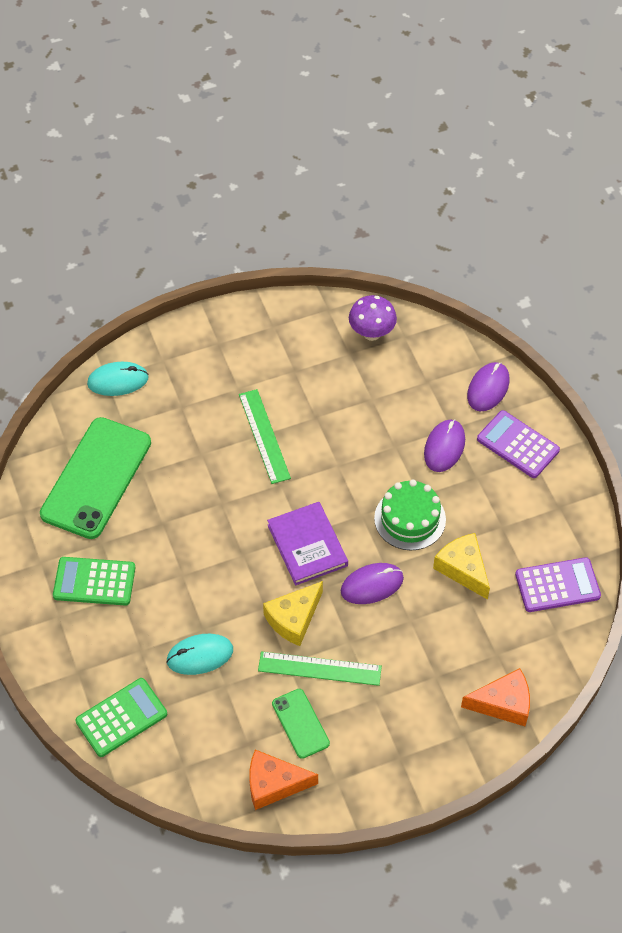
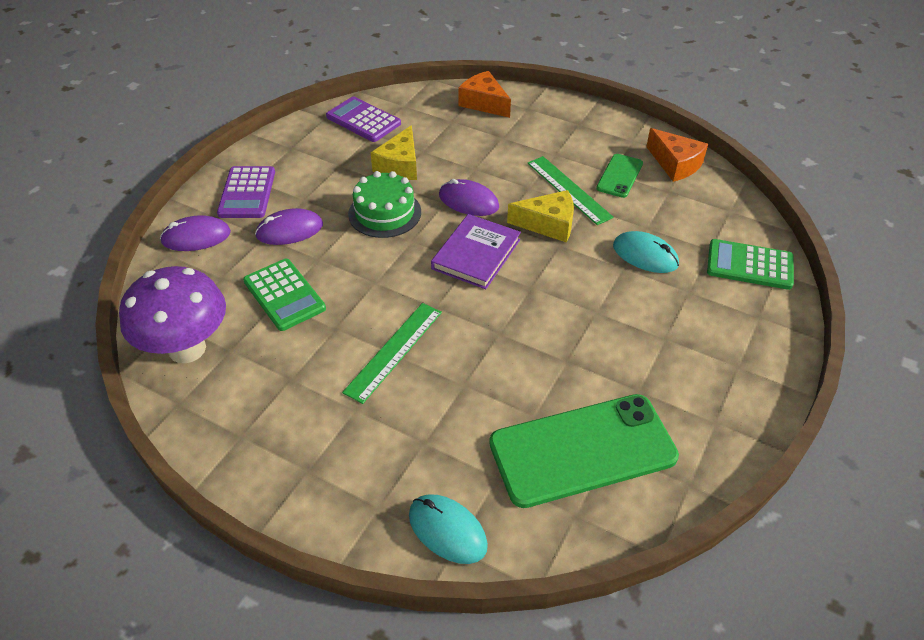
camera: 130 degrees left, 10 degrees down
green calculator [53,557,136,606] -> green calculator moved to [243,259,326,331]
purple mushroom [349,295,397,341] -> purple mushroom [119,266,226,363], size x1.61

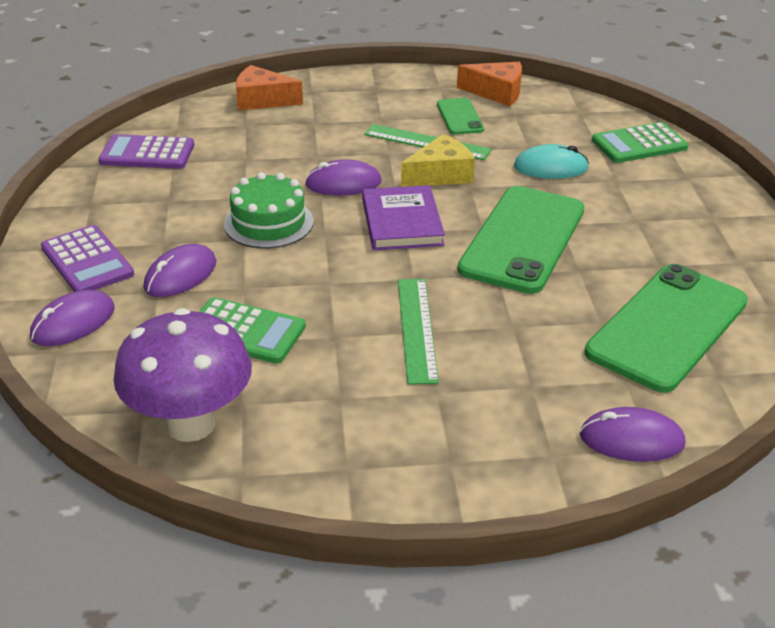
camera: 35 degrees left, 10 degrees down
yellow cheese [371,125,417,180] -> none
turquoise mouse [409,494,488,564] -> purple mouse [580,407,686,462]
none -> green phone [457,186,585,294]

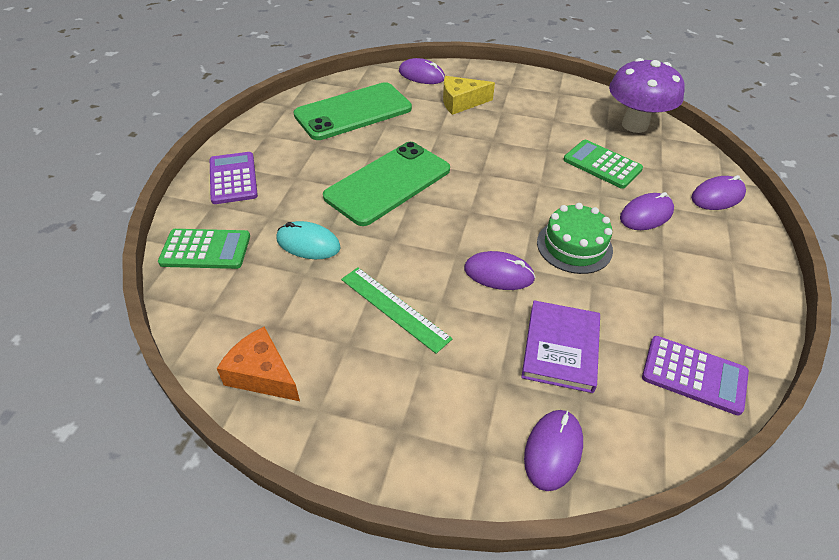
camera: 160 degrees left, 10 degrees up
purple calculator [41,225,134,292] -> purple calculator moved to [210,152,258,204]
orange cheese [236,65,303,111] -> purple mouse [524,410,583,491]
purple book [362,185,445,250] -> purple book moved to [521,300,600,393]
green ruler [398,279,439,385] -> none
yellow cheese [401,134,475,187] -> yellow cheese moved to [443,76,495,115]
green phone [437,98,484,135] -> none

